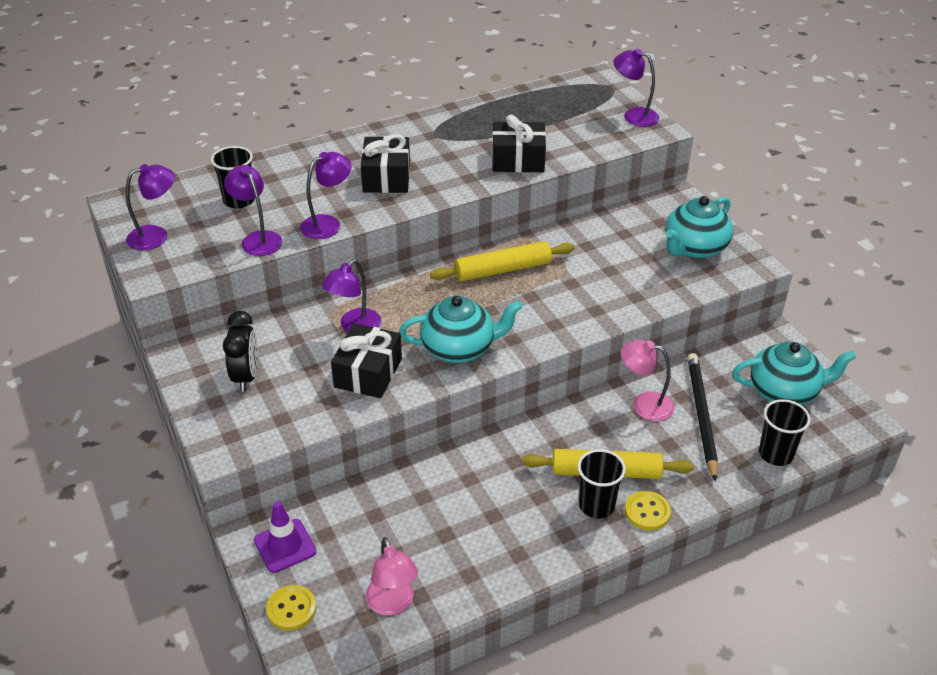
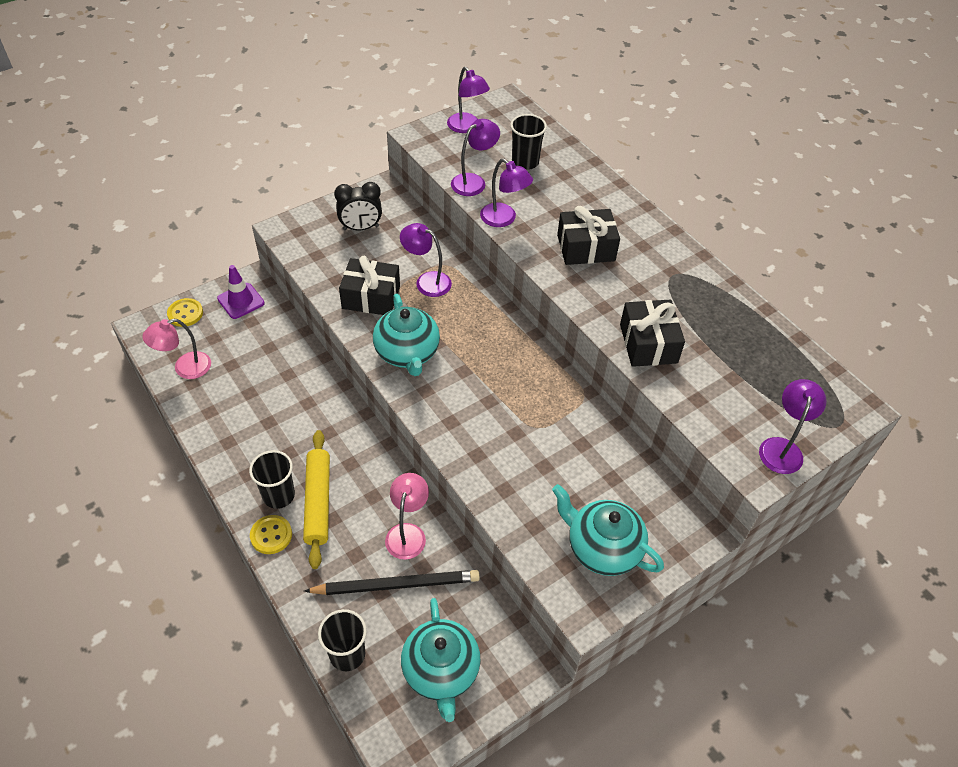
camera: 80 degrees right, 10 degrees up
yellow rolling pin [430,241,575,281] -> none

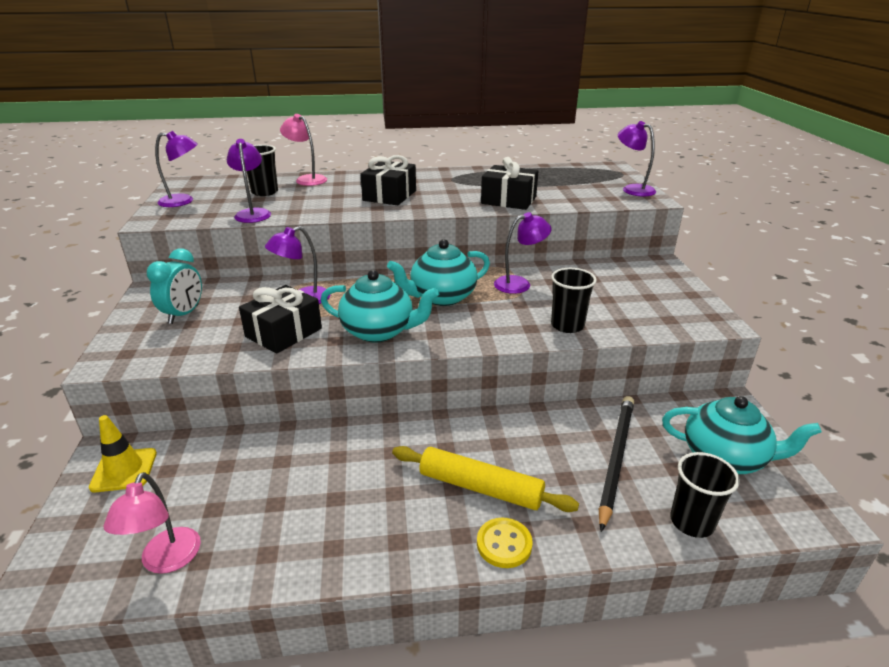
camera: 60 degrees left, 20 degrees down
yellow button [167,298,203,327] -> none
purple traffic cone [217,265,265,319] -> yellow traffic cone [89,415,157,492]
black cup [249,450,295,509] -> black cup moved to [551,268,597,333]
black clock [334,182,382,230] -> turquoise clock [147,249,202,324]
pink lamp [385,473,429,560] -> pink lamp moved to [280,114,327,186]
purple lamp [480,159,533,227] -> purple lamp moved to [494,212,552,294]
turquoise teapot [552,484,664,576] -> turquoise teapot moved to [387,239,490,306]

